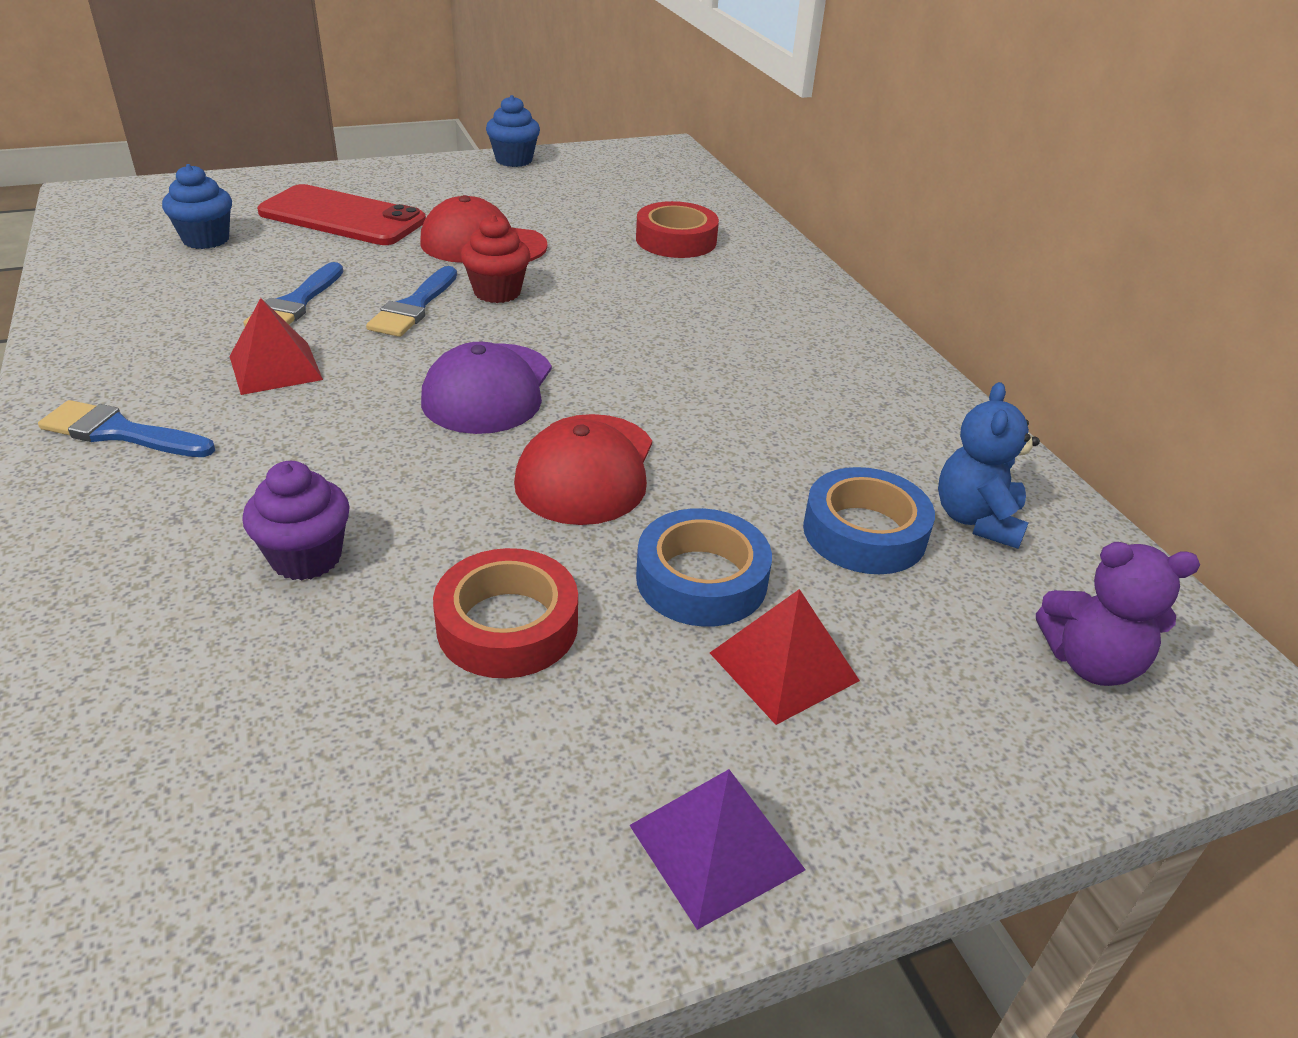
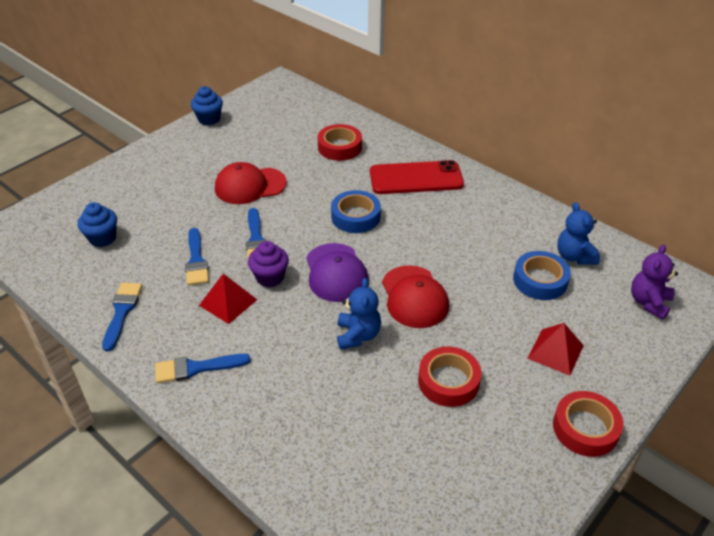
camera: 25 degrees left, 5 degrees up
purple cupcake [242,461,350,580] -> purple cupcake moved to [248,241,289,287]
red phone [257,184,426,245] -> red phone moved to [370,160,464,194]
red cupcake [461,215,530,303] -> none
purple pyramid [629,769,806,930] -> red tape [553,391,623,457]
blue tape [636,508,772,627] -> blue tape moved to [331,190,381,233]
purple teddy bear [1036,542,1200,686] -> purple teddy bear turned 135 degrees clockwise [631,245,678,320]
none -> blue brush [102,283,142,352]
none -> blue teddy bear [337,278,381,350]

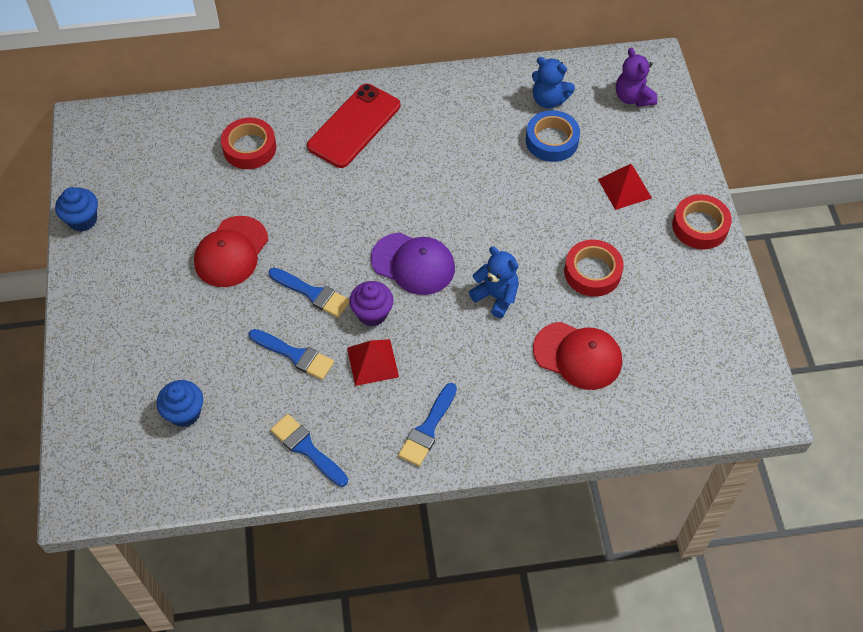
camera: 50 degrees left, 15 degrees up
blue tape [331,190,381,233] -> none
red cap [382,265,449,328] -> red cap moved to [533,322,622,390]

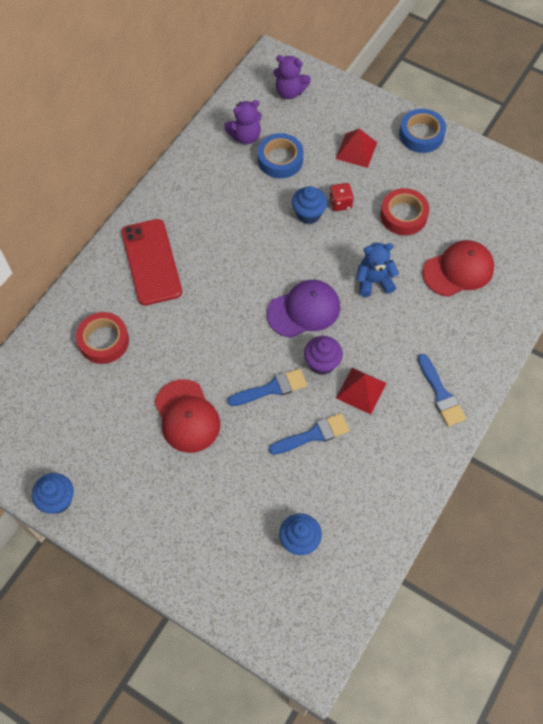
camera: 50 degrees left, 5 degrees up
blue brush [270,414,348,487] -> none
blue teddy bear [532,57,575,109] -> purple teddy bear [224,100,262,144]
red tape [672,194,732,249] -> blue tape [399,109,446,153]
none -> blue cupcake [292,186,327,224]
none -> red dice [329,183,354,211]

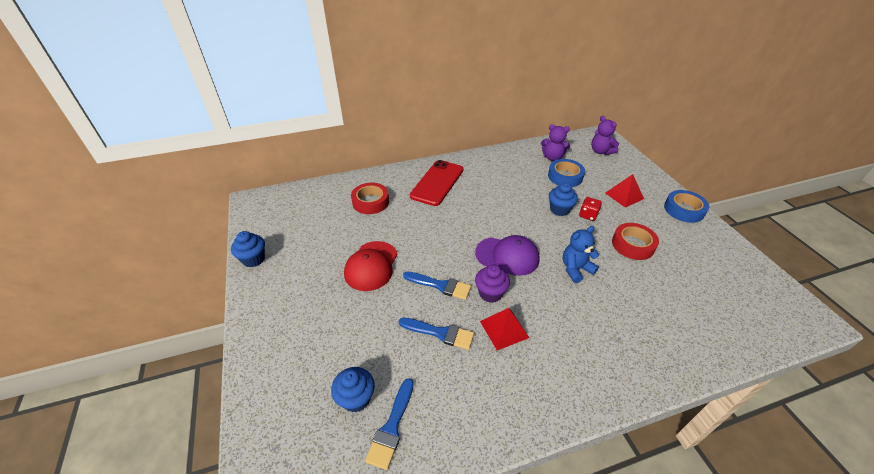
camera: 40 degrees right, 20 degrees down
blue teddy bear [356,243,399,297] -> blue teddy bear turned 60 degrees counterclockwise [563,226,599,283]
blue brush [418,354,466,427] -> blue brush moved to [365,378,414,470]
red cap [422,240,494,297] -> none

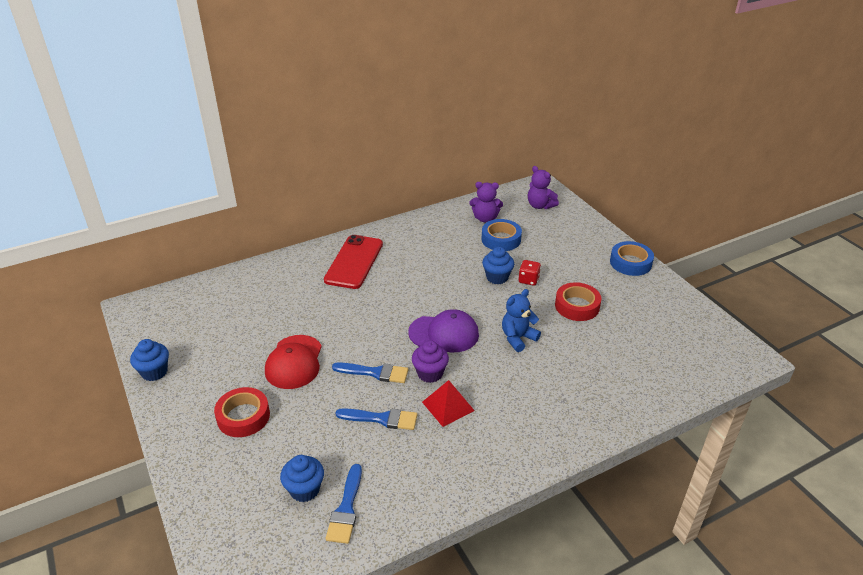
camera: 10 degrees left, 5 degrees down
red tape [351,183,389,214] -> red tape moved to [214,387,270,437]
red pyramid [605,174,644,208] -> none

